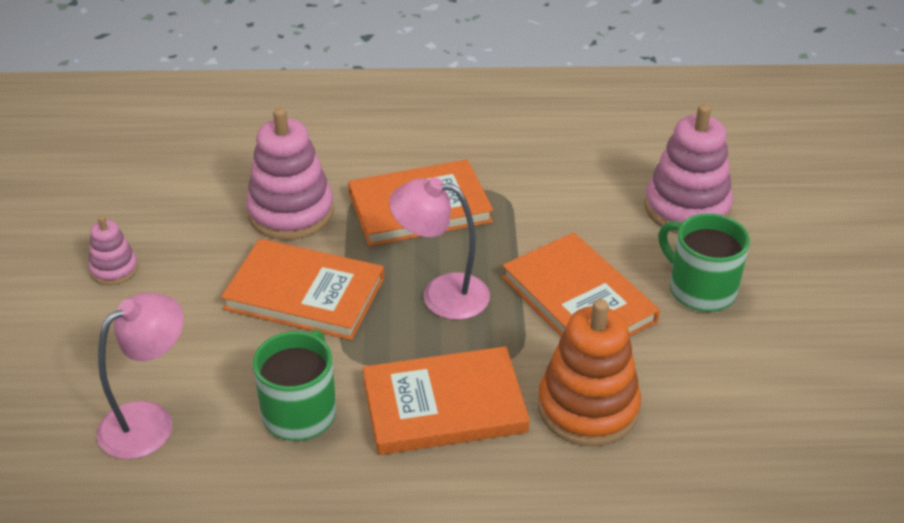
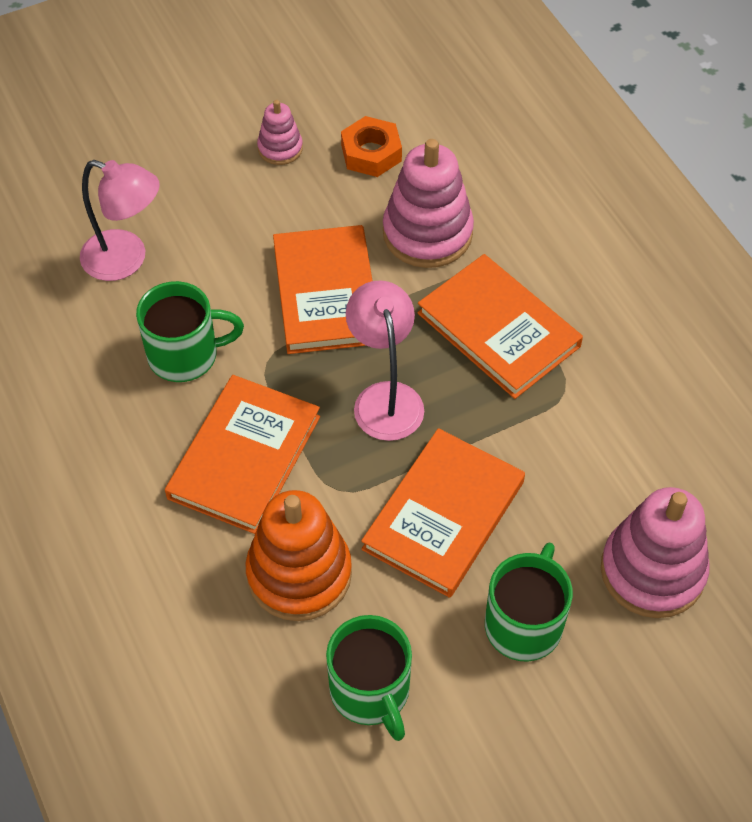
camera: 65 degrees right, 15 degrees up
orange book [363,346,530,455] -> orange book turned 60 degrees clockwise [165,375,320,534]
none -> green mug [326,615,412,741]
none -> orange nut [341,116,402,177]

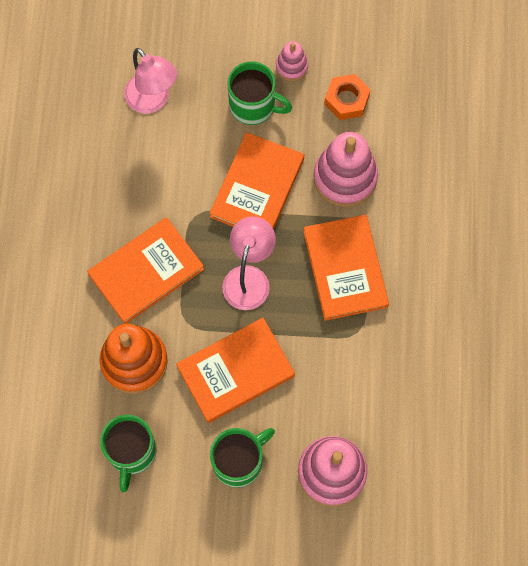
camera: 30 degrees right, 15 degrees up
green mug [136,281,244,382] -> green mug moved to [227,61,292,125]

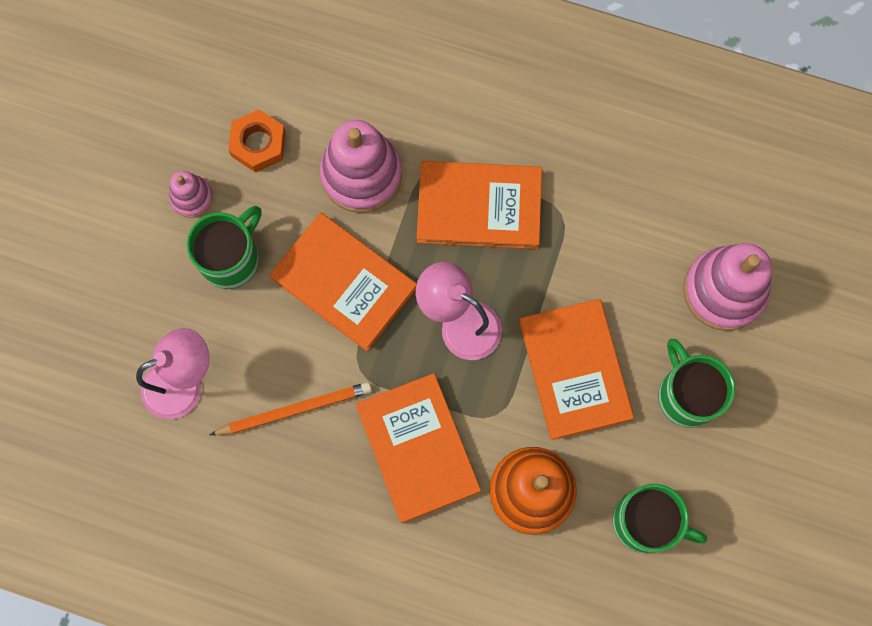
camera: 75 degrees left, 5 degrees up
none -> orange pencil [209,382,372,435]

